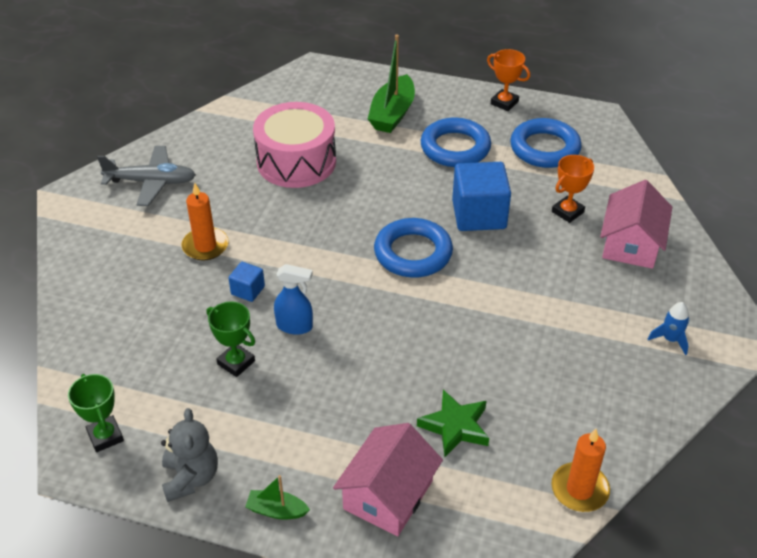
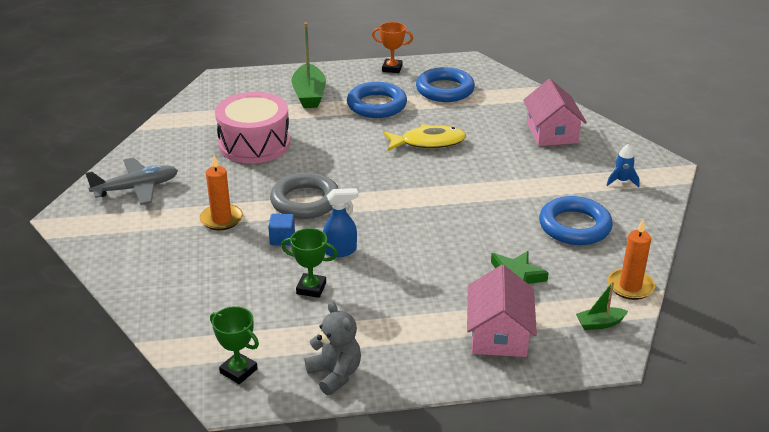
camera: 25 degrees left, 10 degrees down
green boat [245,475,310,519] -> green boat moved to [576,281,628,330]
blue ring [374,218,453,277] -> blue ring moved to [539,196,613,245]
blue cube [452,162,511,231] -> yellow fish [384,124,466,151]
orange trophy [552,155,594,223] -> none
none -> grey ring [270,172,339,219]

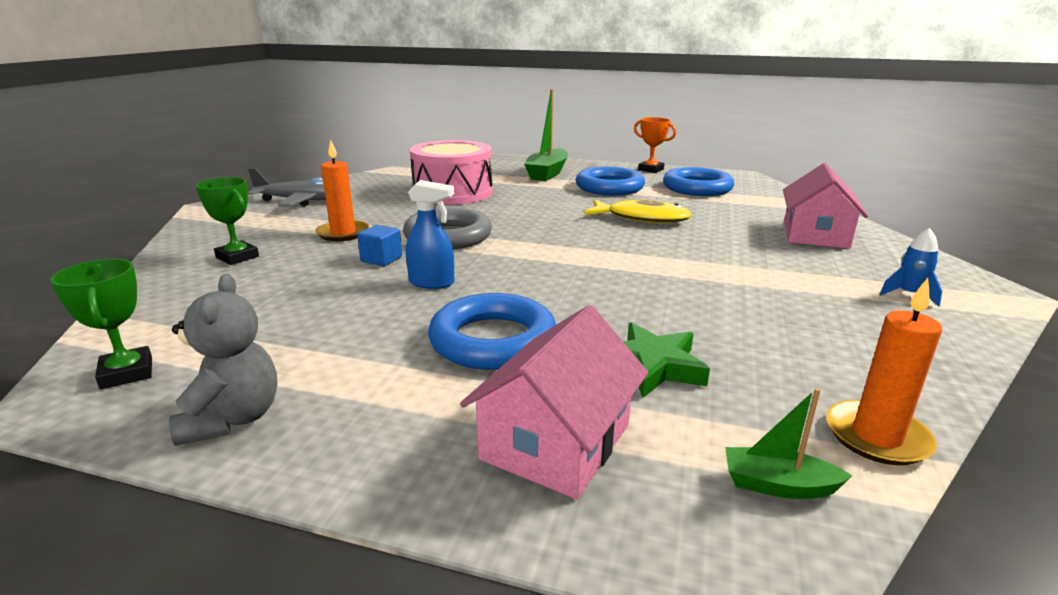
camera: 25 degrees right, 10 degrees down
green trophy [281,228,338,298] -> green trophy moved to [196,177,259,265]
blue ring [539,196,613,245] -> blue ring moved to [428,293,556,370]

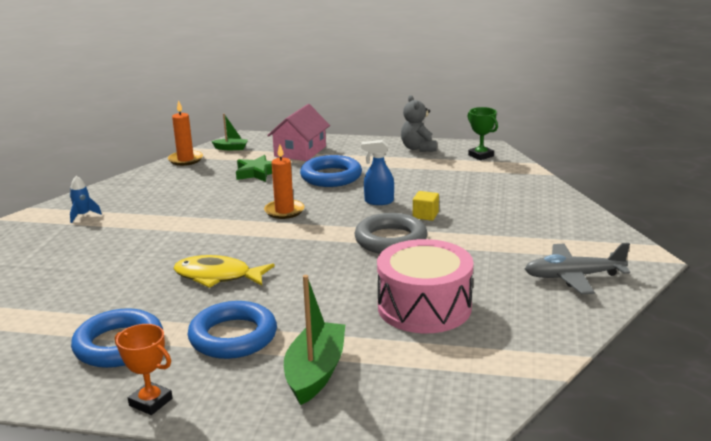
camera: 175 degrees right, 0 degrees up
green trophy [196,177,259,265] -> none
orange candle [316,140,369,241] -> orange candle moved to [264,144,304,219]
blue cube [357,225,402,266] -> yellow cube [413,191,439,221]
pink house [783,163,868,249] -> none

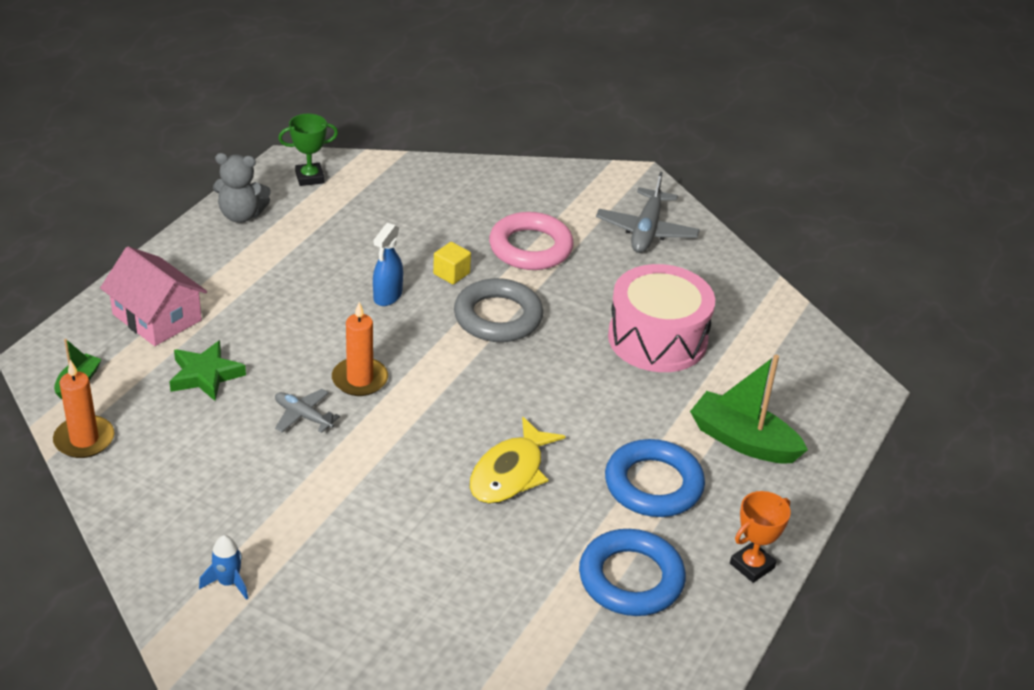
camera: 75 degrees left, 15 degrees up
blue ring [300,155,362,187] -> none
none -> grey plane [275,389,340,433]
none -> pink ring [489,212,574,270]

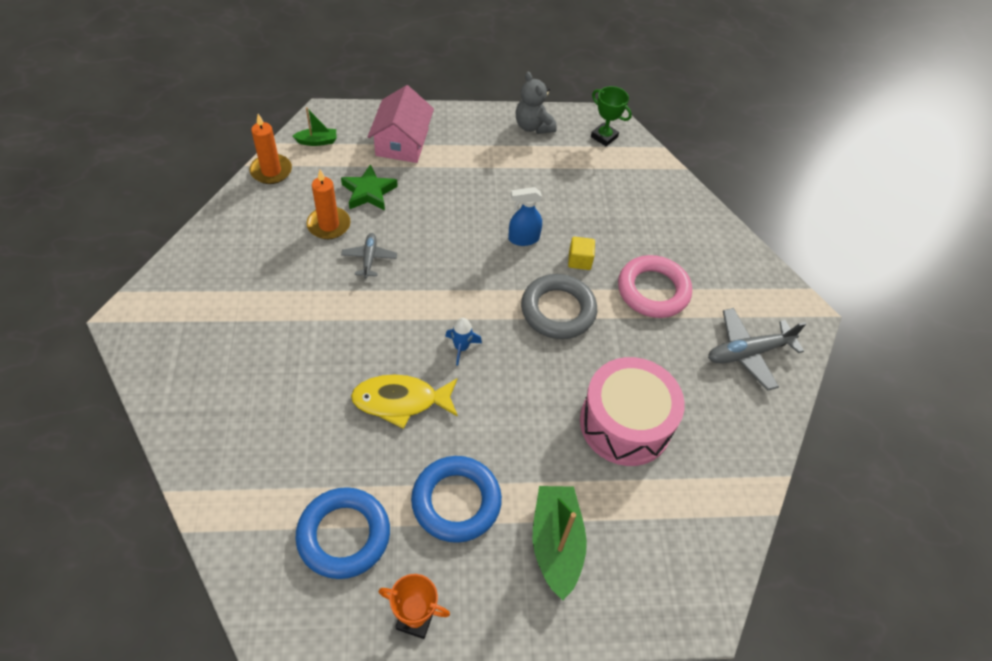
camera: 55 degrees right, 15 degrees up
blue rocket [199,535,248,600] -> blue rocket moved to [445,318,482,366]
orange candle [332,302,388,396] -> orange candle moved to [307,170,351,239]

